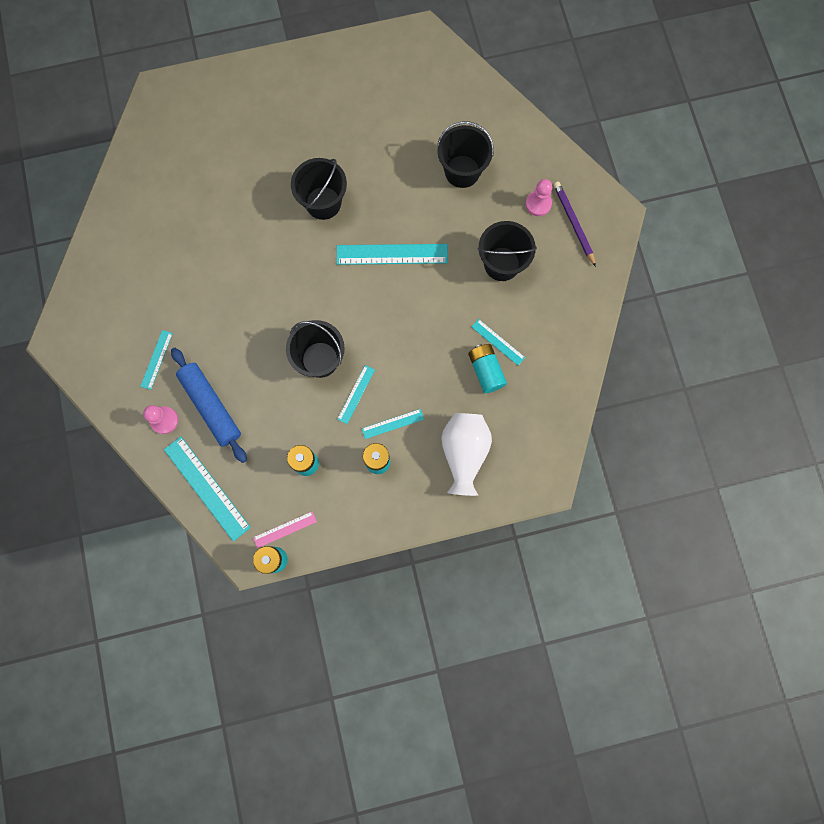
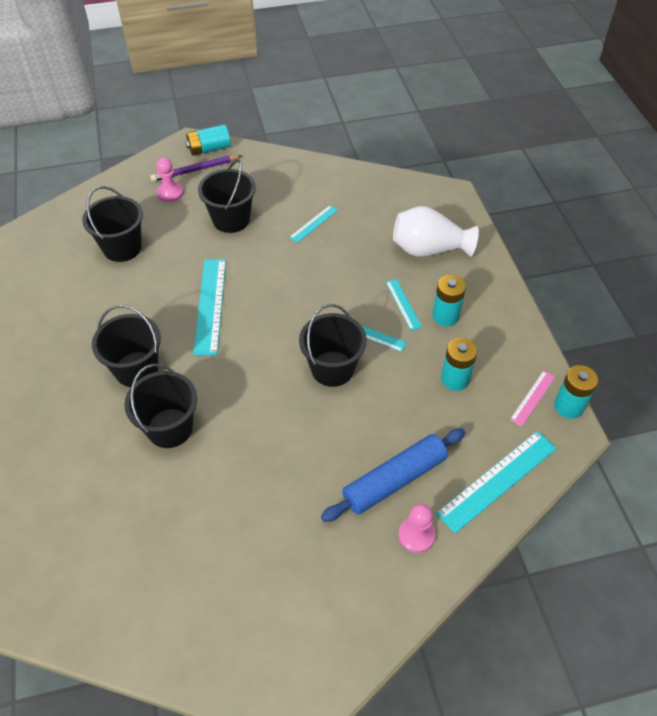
camera: 90 degrees left, 25 degrees down
turquoise ruler [140,330,173,390] -> none
pink ruler [253,511,317,548] -> pink ruler turned 60 degrees clockwise [510,370,555,427]
turquoise battery [468,344,507,393] -> turquoise battery moved to [185,124,231,156]
none -> black bucket [124,364,197,448]

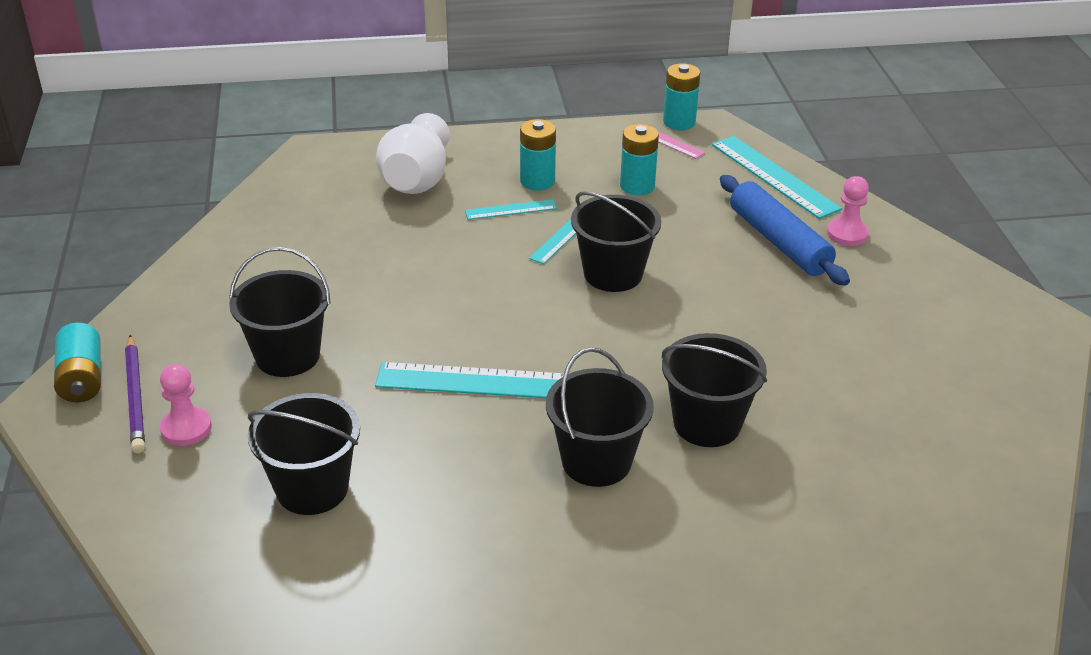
camera: 85 degrees left, 15 degrees down
turquoise ruler [289,205,338,243] -> none

